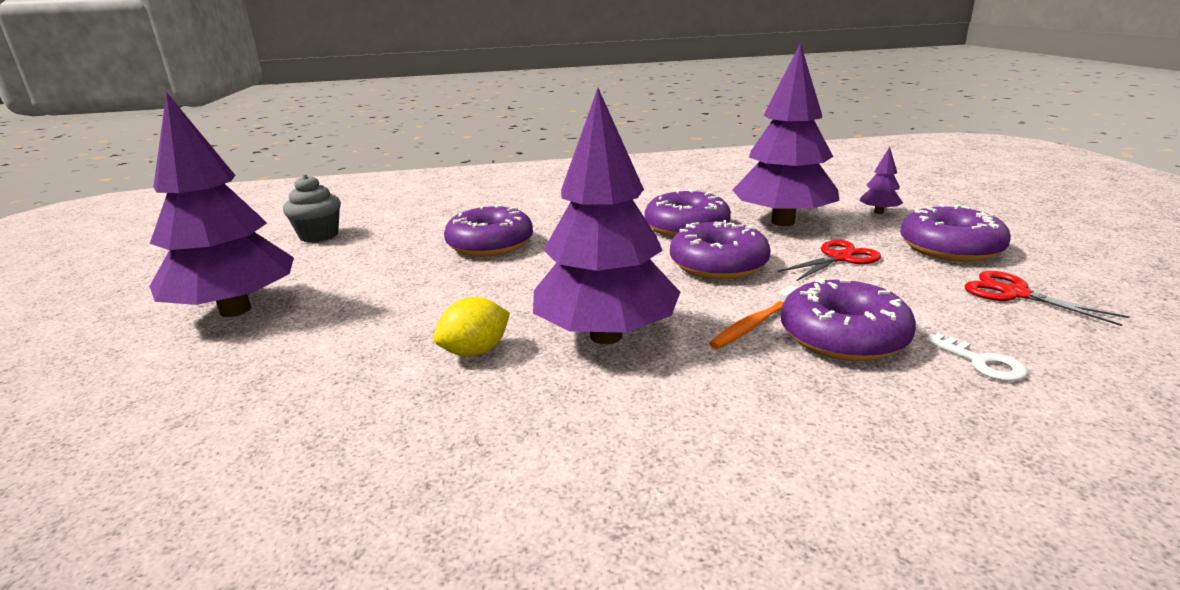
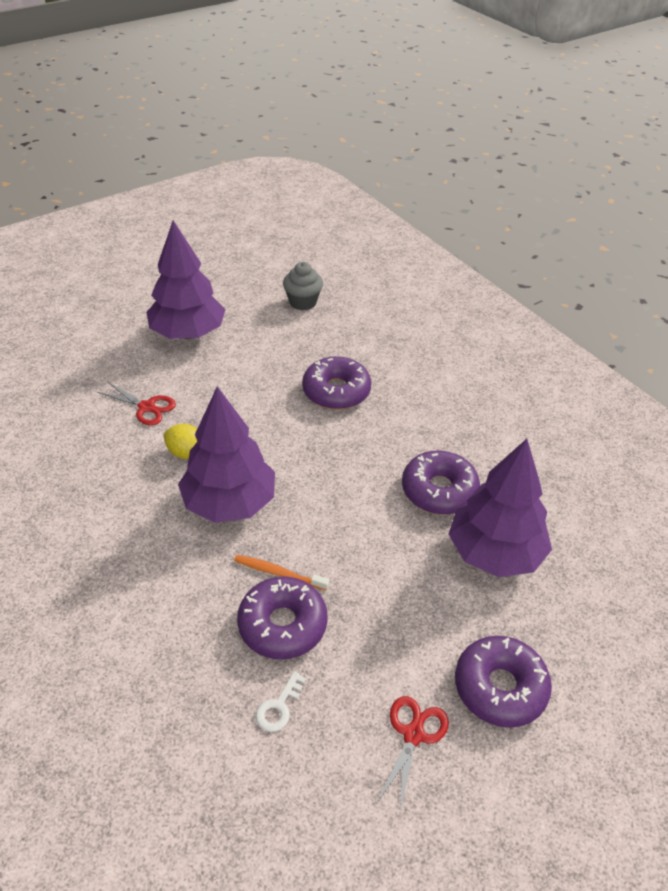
camera: 60 degrees right, 20 degrees up
purple donut [670,220,771,280] -> none
red scissors [778,240,881,281] -> red scissors moved to [97,382,176,425]
purple tree [859,147,903,214] -> none

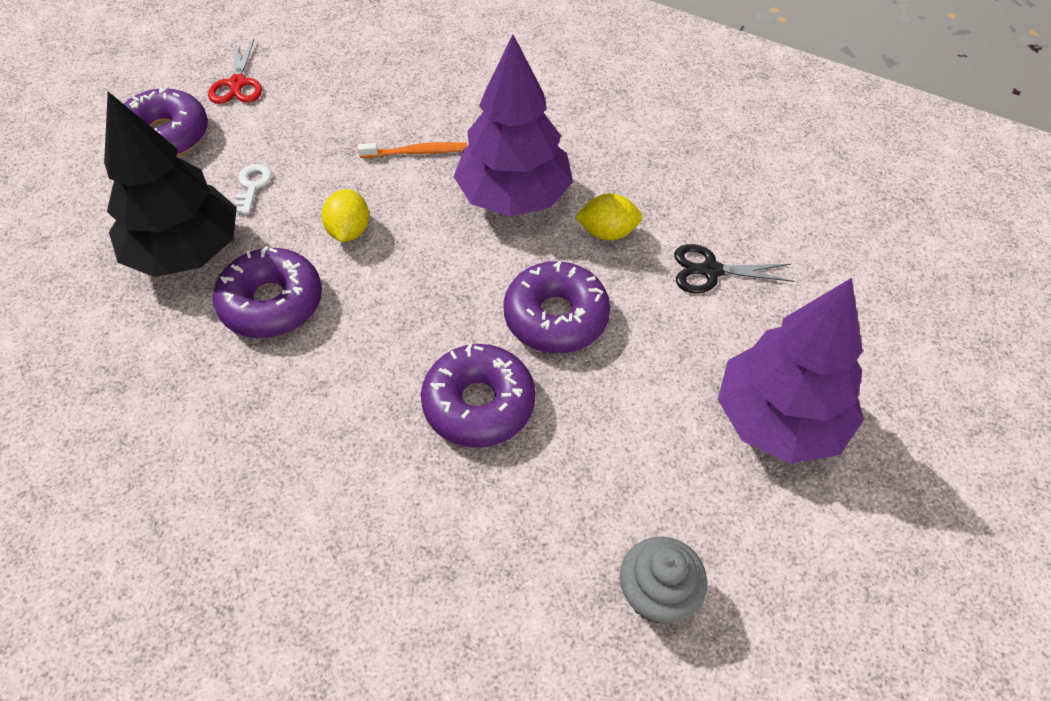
camera: 155 degrees right, 10 degrees up
red scissors [97,382,176,425] -> black scissors [674,244,795,293]
purple donut [237,577,328,659] -> purple donut moved to [503,261,610,353]
white key [255,671,306,732] -> white key moved to [235,164,272,214]
purple tree [448,439,552,577] -> black tree [104,92,237,277]
none -> yellow lemon [322,189,369,242]

